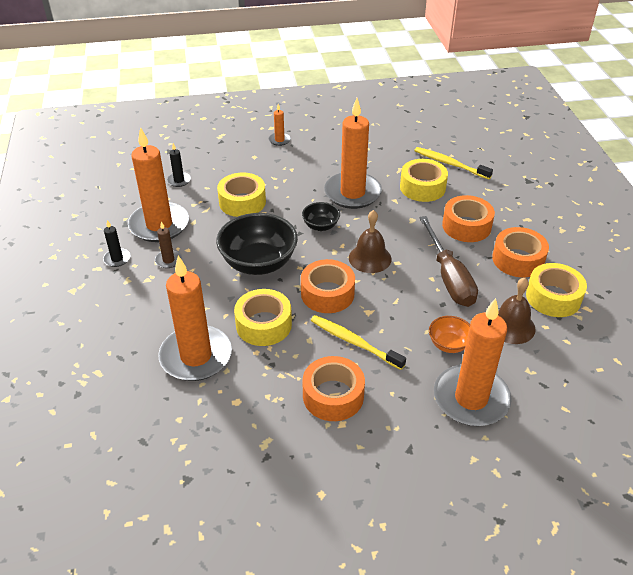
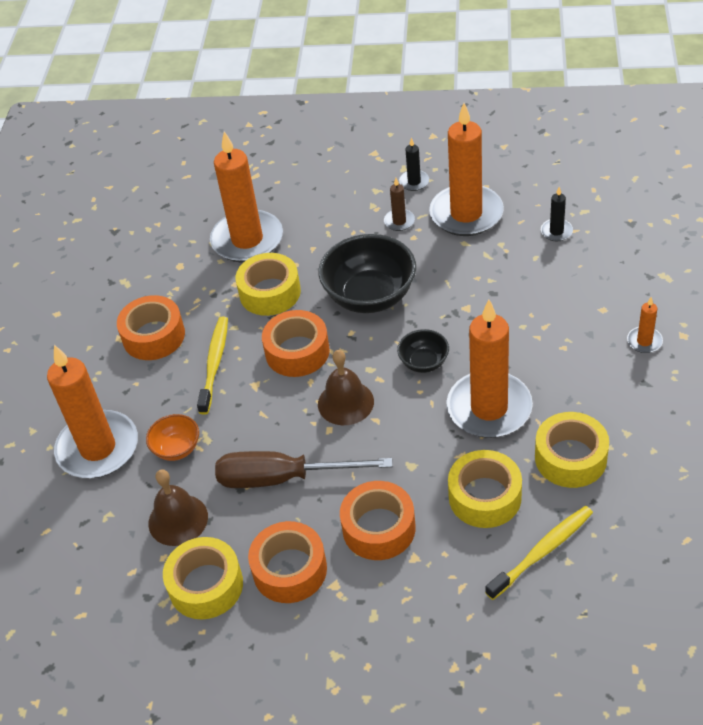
camera: 110 degrees right, 5 degrees up
yellow tape [217,173,266,217] -> yellow tape moved to [535,412,609,488]
yellow toothbrush [311,315,406,370] -> yellow toothbrush turned 45 degrees counterclockwise [197,317,228,415]

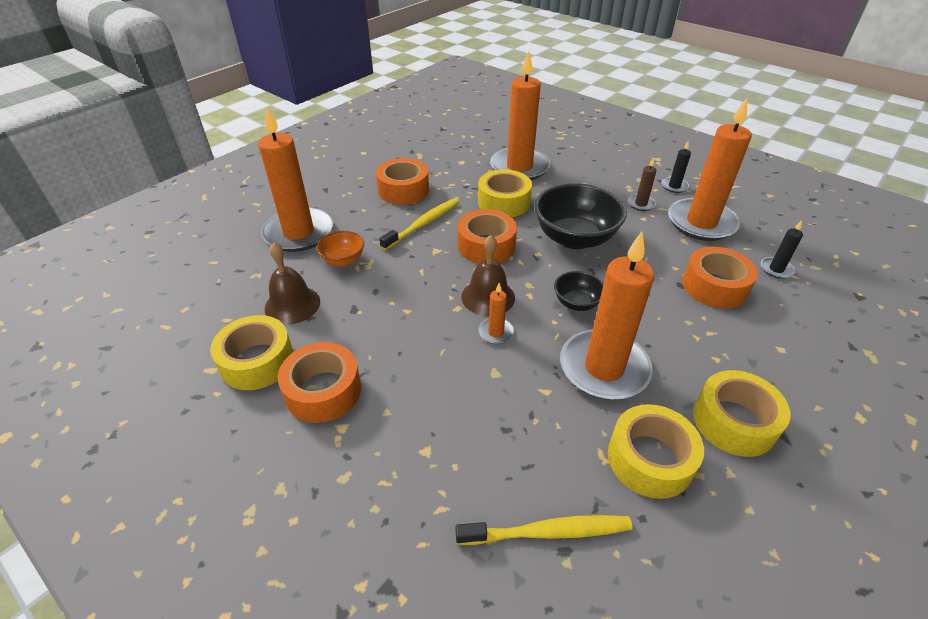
camera: 30 degrees right, 5 degrees down
brown screwdriver [215,451,393,488] -> none
orange tape [340,481,415,560] -> orange tape moved to [682,247,758,309]
yellow tape [448,450,522,528] -> yellow tape moved to [693,370,791,457]
orange candle [627,297,663,353] -> orange candle moved to [478,283,514,344]

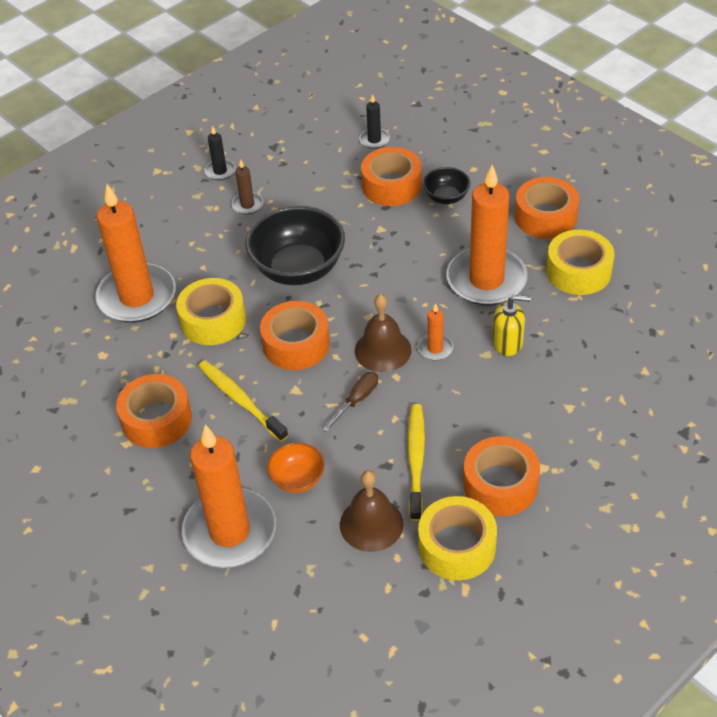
camera: 80 degrees left, 5 degrees up
yellow toothbrush [455,515,633,545] -> yellow toothbrush moved to [408,404,425,521]
black bowl [554,271,604,311] -> black bowl moved to [423,167,470,204]
orange candle [668,98,752,241] -> none
yellow tape [693,370,791,457] -> orange tape [515,177,579,239]
none -> brown screwdriver [323,372,378,432]
none -> yellow soap dispenser [493,295,531,356]

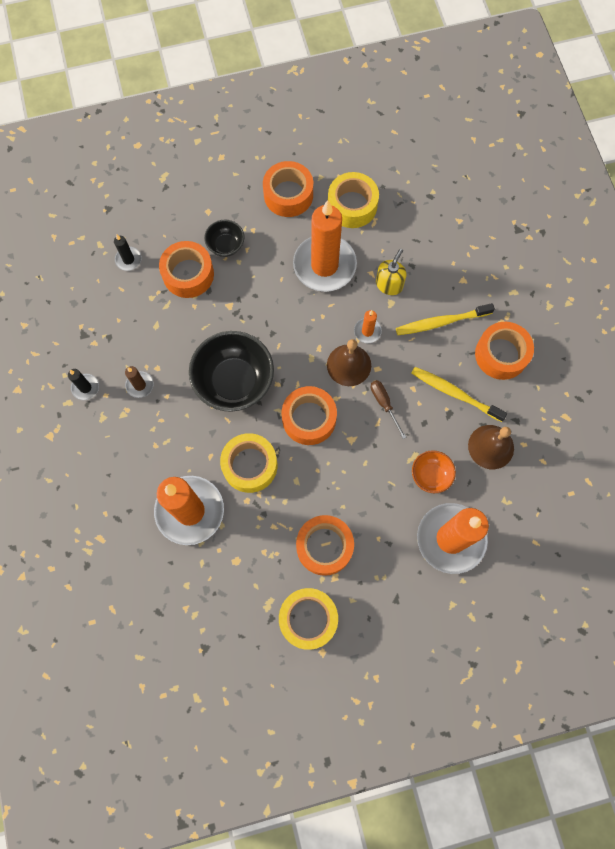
camera: 65 degrees left, 25 degrees up
yellow toothbrush [198,360,289,442] -> yellow toothbrush moved to [396,303,495,335]
yellow tape [418,496,497,580] -> yellow tape moved to [279,588,338,650]

